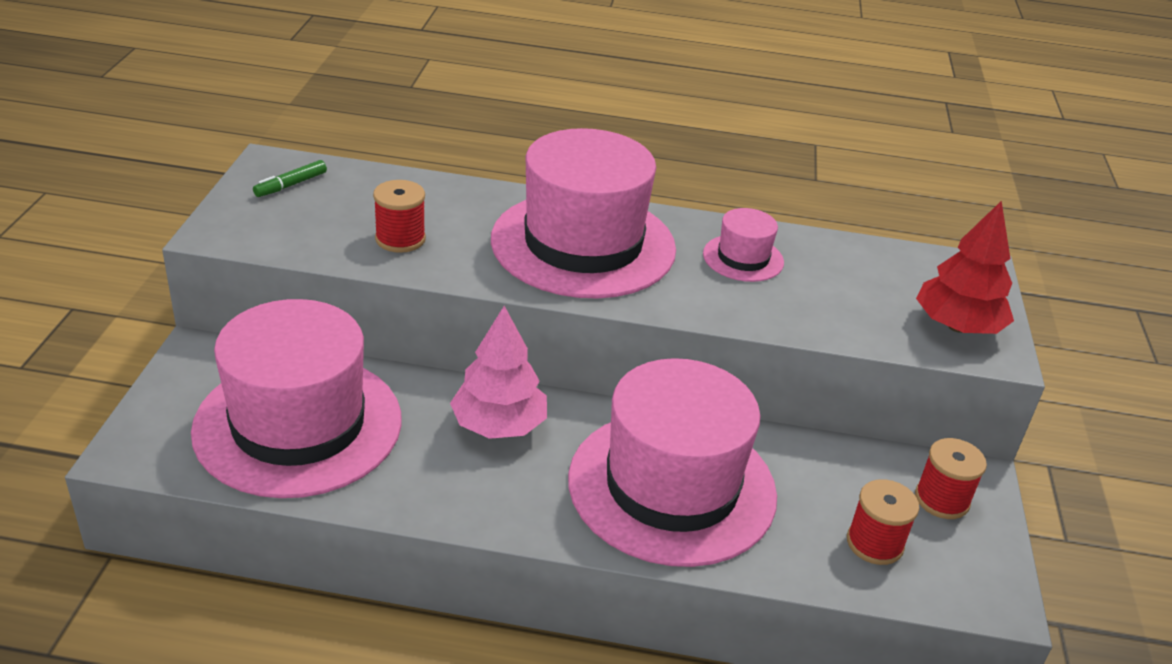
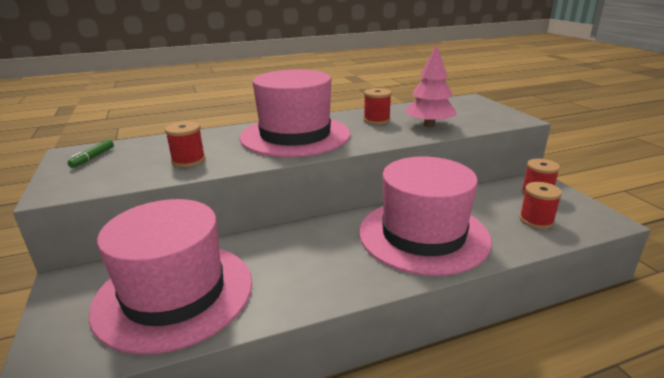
camera: 25 degrees left, 10 degrees down
pink tree [450,306,547,439] -> pink tree moved to [404,44,457,127]
pink hat [703,208,784,282] -> red spool [363,88,392,125]
red tree [916,201,1014,334] -> none

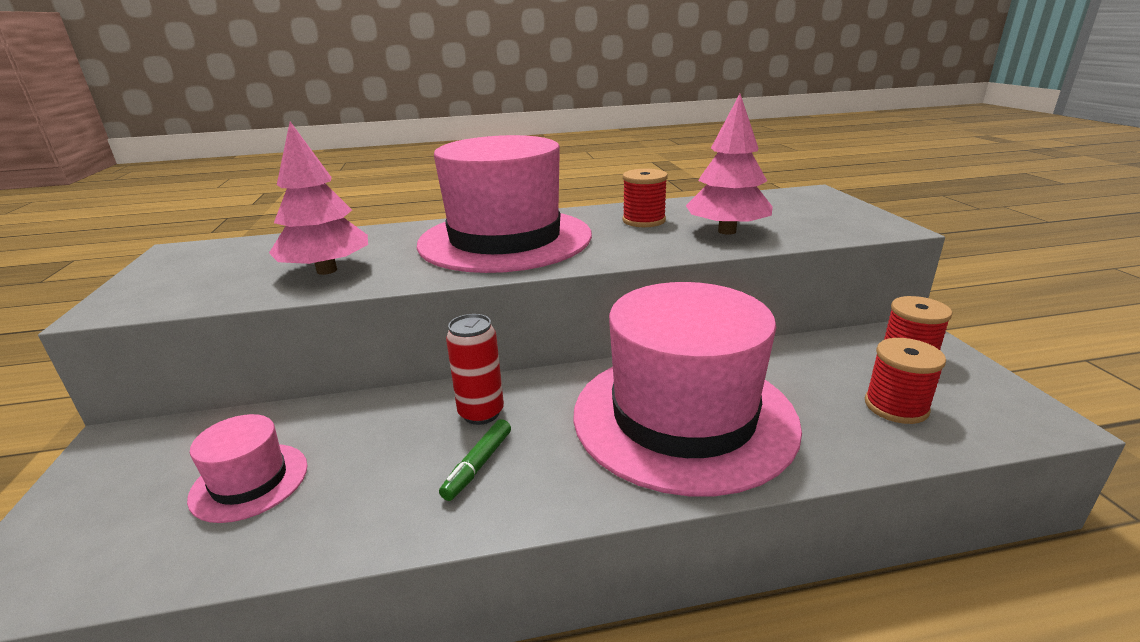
camera: 10 degrees right, 0 degrees up
green marker [67,139,114,168] -> green marker moved to [439,419,511,501]
pink hat [89,199,252,355] -> pink hat [187,414,308,523], size x0.44
red spool [165,121,205,167] -> pink tree [269,122,368,275]
none -> red can [446,314,504,425]

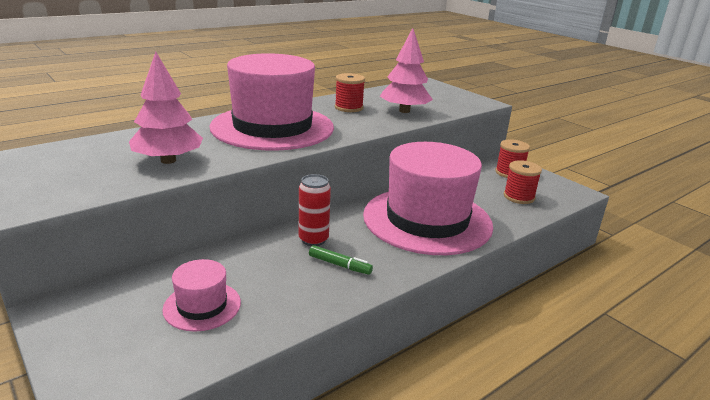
camera: 30 degrees left, 0 degrees up
green marker [439,419,511,501] -> green marker turned 60 degrees counterclockwise [309,245,373,275]

